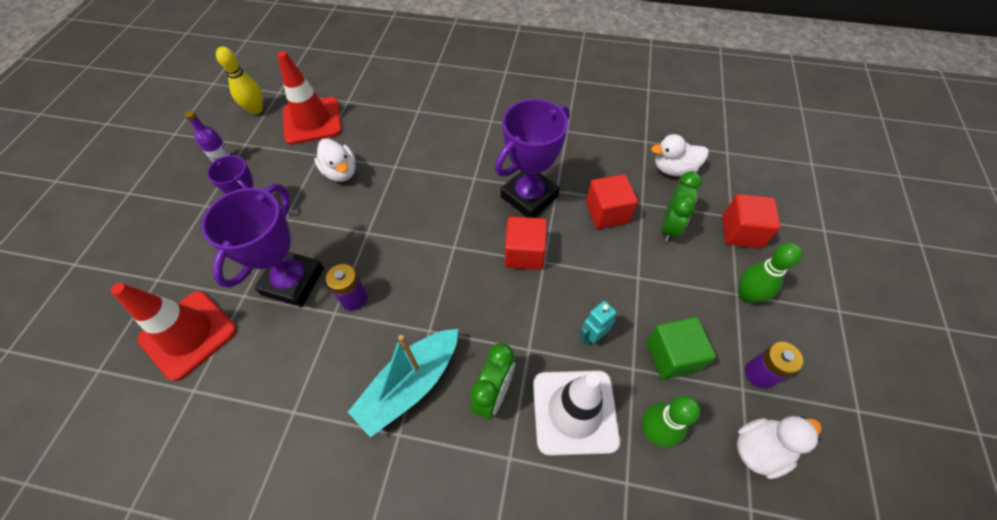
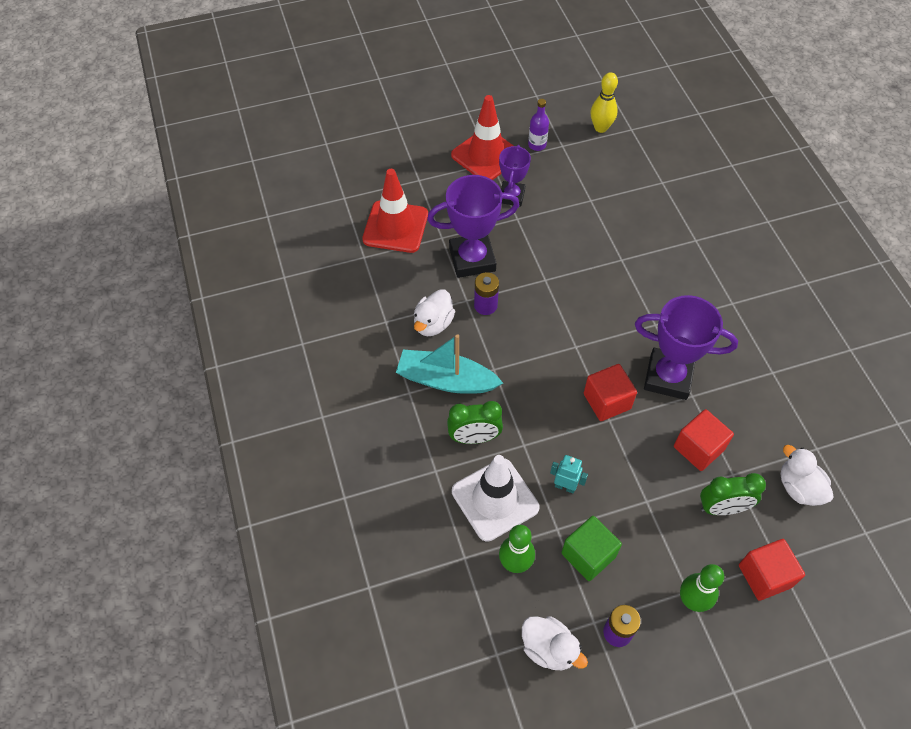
camera: 60 degrees right, 0 degrees up
red traffic cone [277,51,342,145] -> red traffic cone moved to [451,95,513,180]
white duck [314,138,356,182] -> white duck moved to [414,289,455,336]

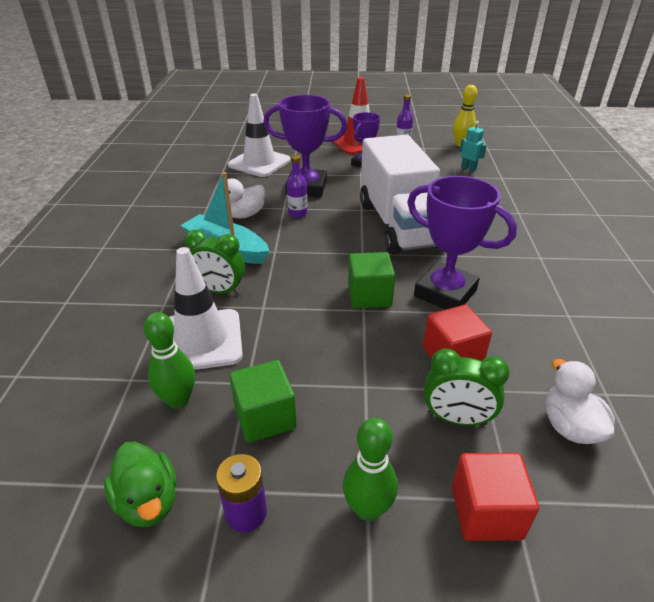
camera: 20 degrees right, 20 degrees down
red traffic cone [362,169,428,253] -> white traffic cone [228,94,291,177]
purple battery [474,272,499,315] -> purple bottle [287,155,307,218]
white duck [522,616,588,670] -> green duck [104,441,177,527]
turquoise robot [550,455,588,494] -> turquoise robot moved to [460,121,487,172]
red cube [584,364,637,421] -> green cube [348,252,395,308]
none -> white truck [360,135,440,255]

